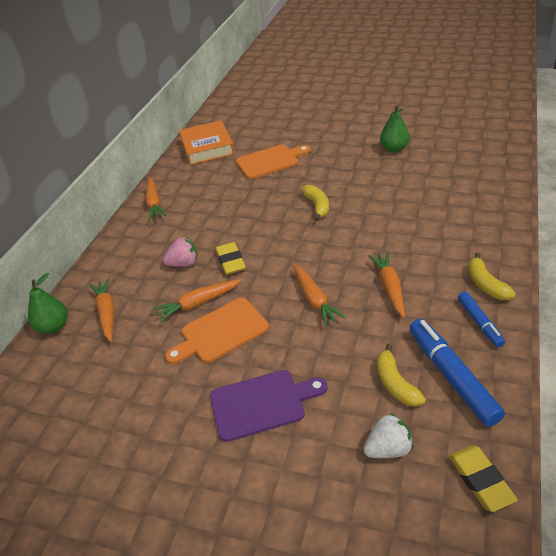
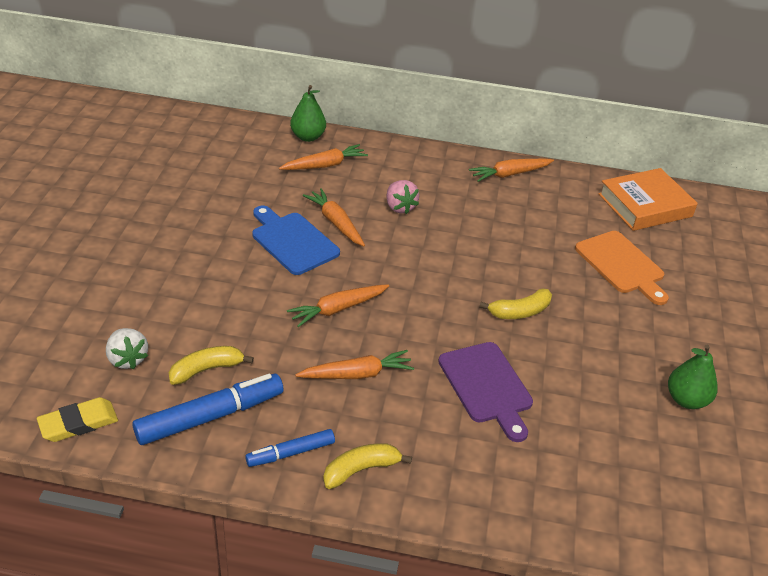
camera: 75 degrees right, 0 degrees up
orange cutting board [165,298,269,364] -> blue cutting board [252,206,340,275]
purple cutting board [210,370,328,442] -> purple cutting board moved to [438,342,533,442]
yellow eraser [216,242,246,275] -> none

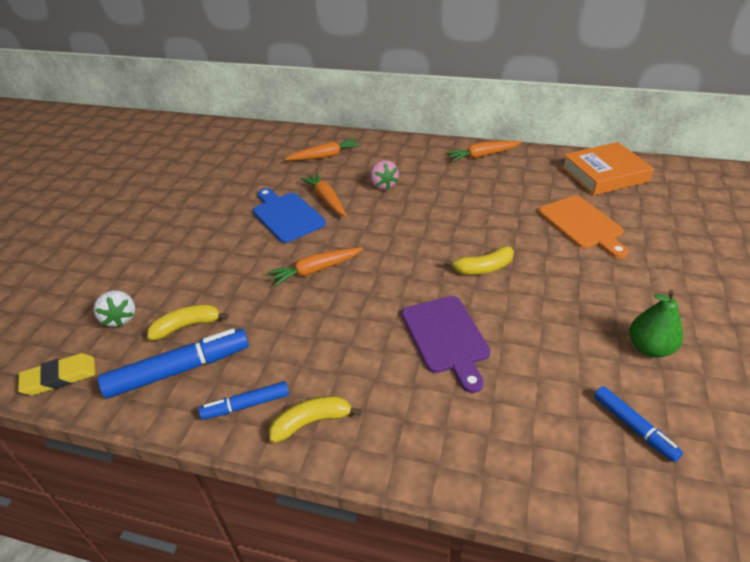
camera: 10 degrees right, 0 degrees up
green pear [290,85,326,142] -> none
orange carrot [295,350,414,379] -> none
none -> blue marker [594,386,683,462]

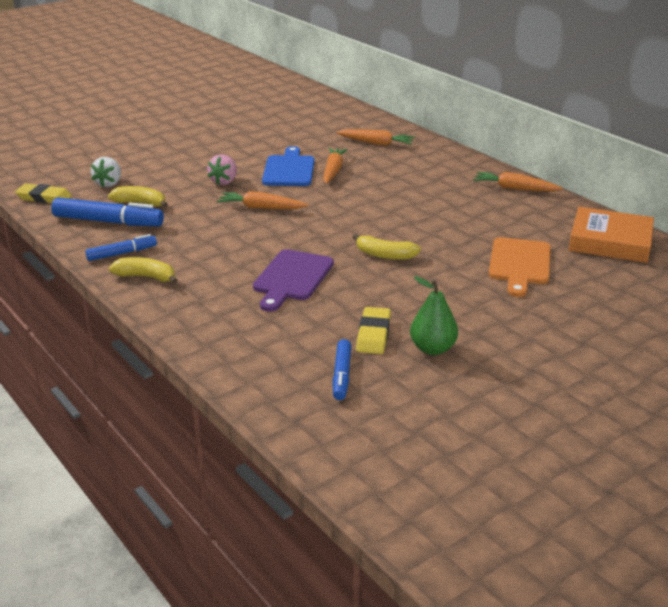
camera: 35 degrees right, 10 degrees down
blue marker [199,381,289,420] -> blue marker turned 135 degrees clockwise [85,234,157,261]
pink strawberry [370,160,399,190] -> pink strawberry moved to [207,154,237,185]
none -> yellow eraser [356,307,391,354]

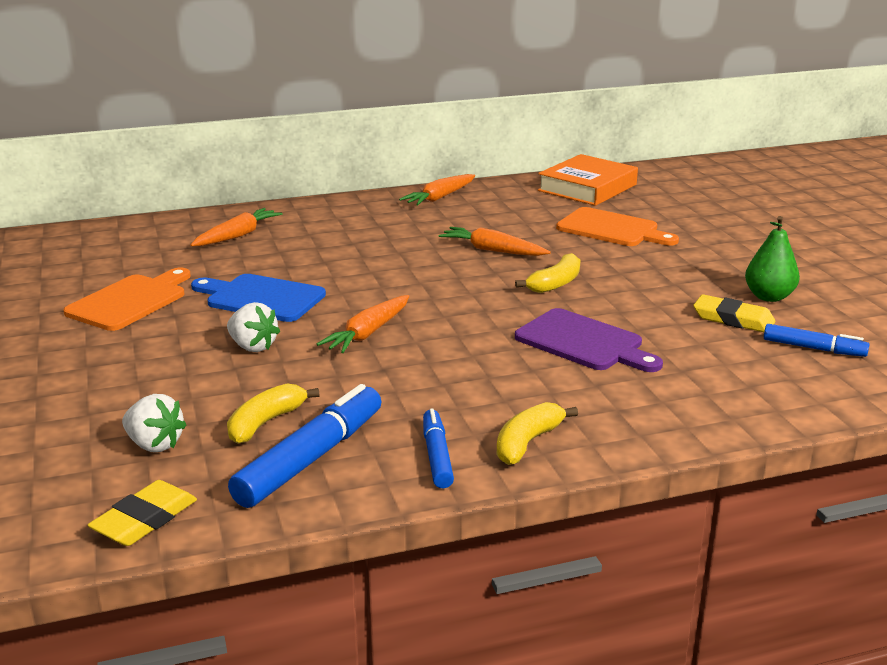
camera: 70 degrees left, 5 degrees down
pink strawberry [207,154,237,185] -> white strawberry [227,302,280,352]
orange carrot [323,148,348,184] -> orange carrot moved to [439,227,551,256]
none -> orange cutting board [63,268,191,331]

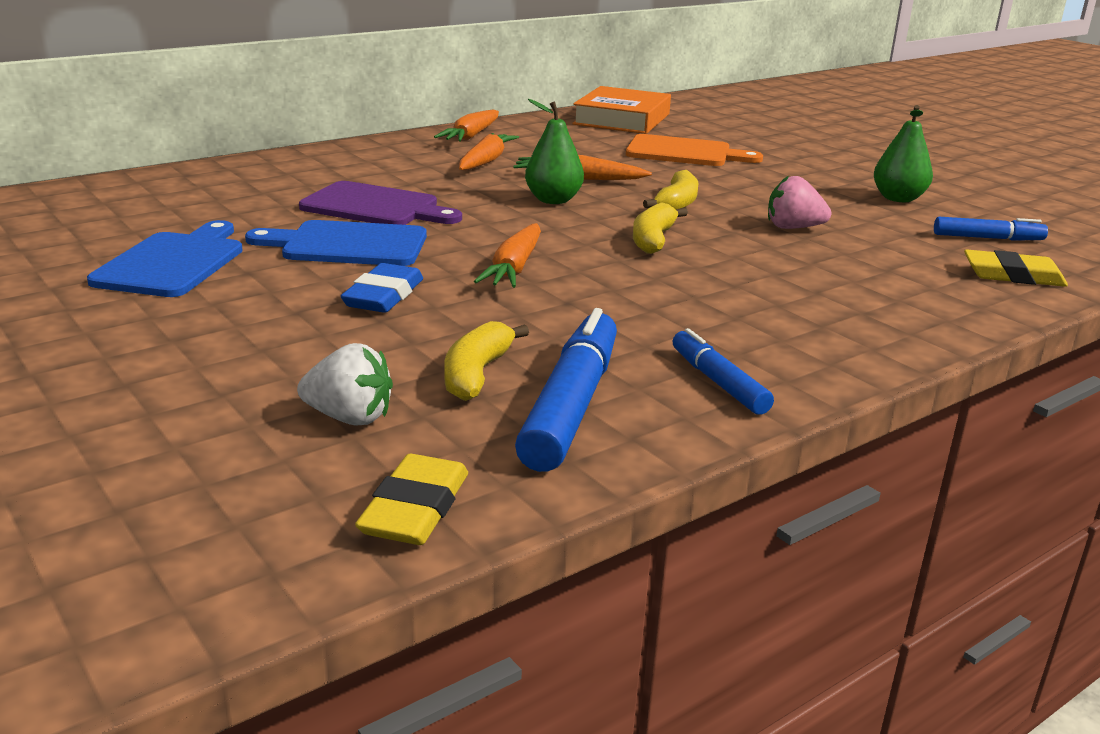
camera: 20 degrees left, 0 degrees up
orange cutting board [63,268,191,331] -> blue cutting board [87,220,243,297]
orange carrot [190,208,283,246] -> orange carrot moved to [459,133,519,171]
white strawberry [227,302,280,352] -> blue eraser [341,263,423,313]
yellow banana [497,402,578,465] -> yellow banana moved to [633,202,688,254]
purple cutting board [515,308,663,372] -> purple cutting board moved to [299,181,462,225]
yellow eraser [693,294,775,332] -> yellow eraser moved to [964,249,1068,287]
none -> green pear [525,99,584,204]
none -> pink strawberry [768,176,831,229]

